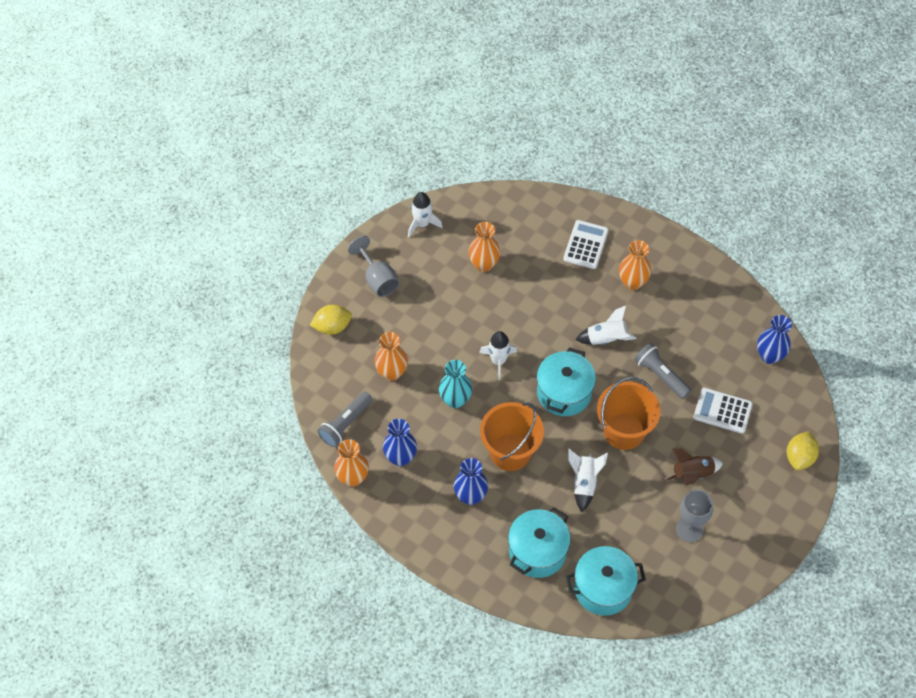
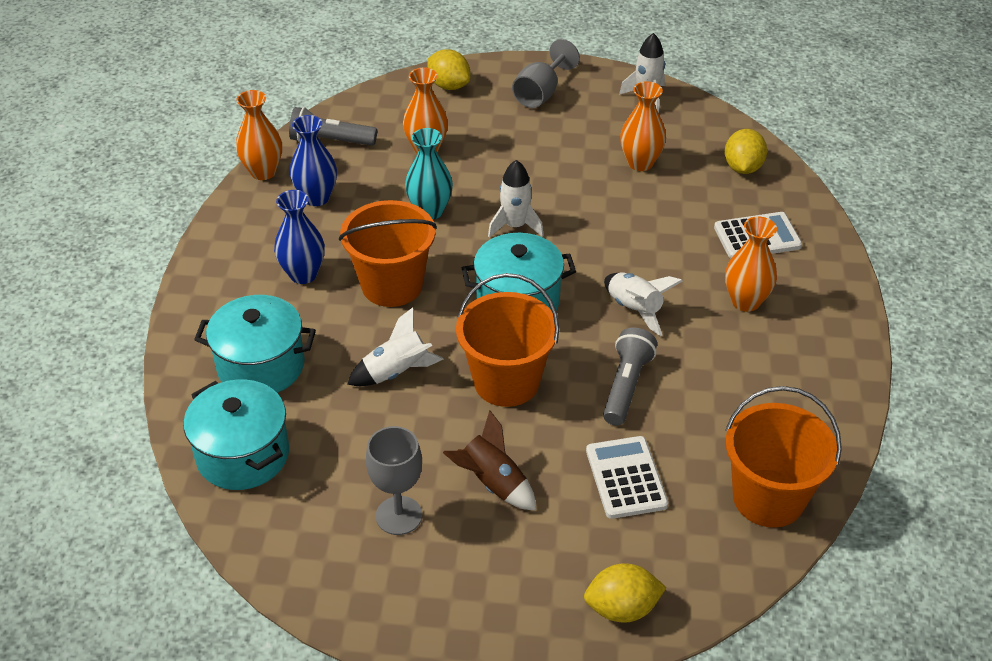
camera: 60 degrees right, 15 degrees down
blue vase [757,315,792,364] -> orange bucket [725,386,842,528]
none -> yellow lemon [725,129,767,174]

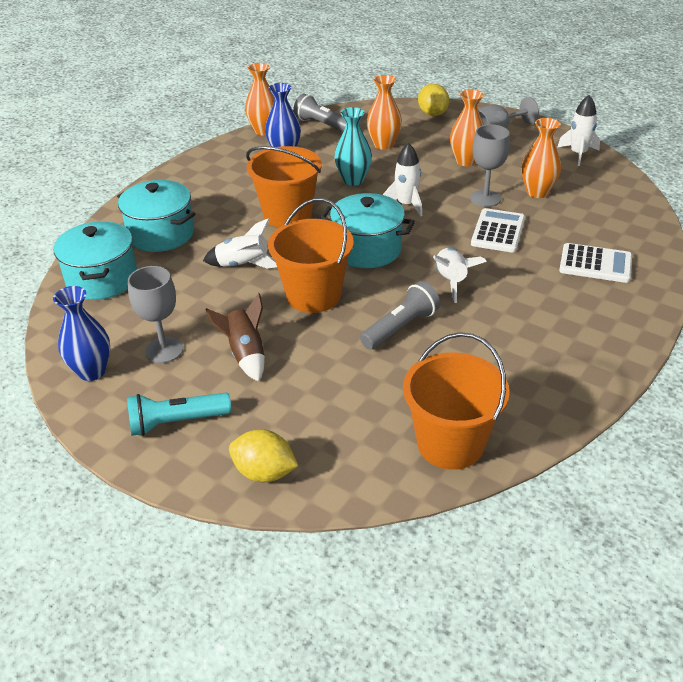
camera: 30 degrees right, 5 degrees down
blue vase [274,190,325,284] -> blue vase moved to [53,286,110,381]
white calculator [586,436,668,519] -> white calculator moved to [471,208,525,253]
yellow lemon [725,129,767,174] -> none
orange vase [725,216,777,312] -> orange vase moved to [450,89,484,166]
none -> turquoise flashlight [127,393,231,436]
none -> grey goblet [470,124,510,207]

